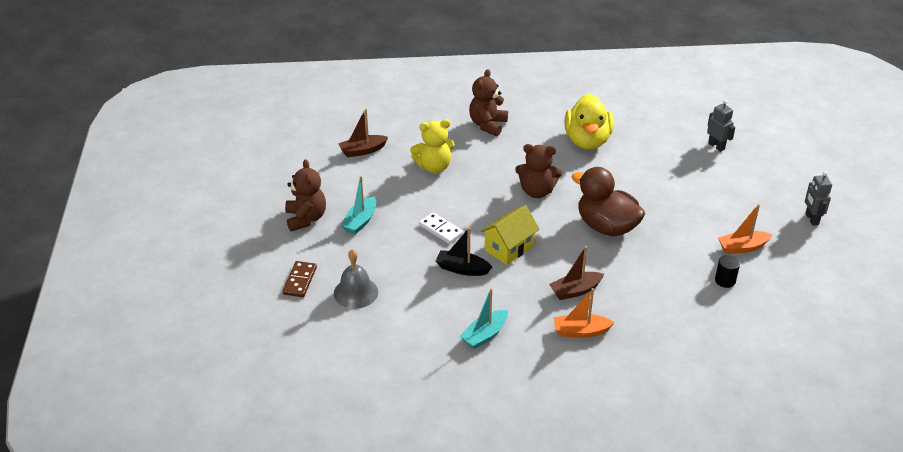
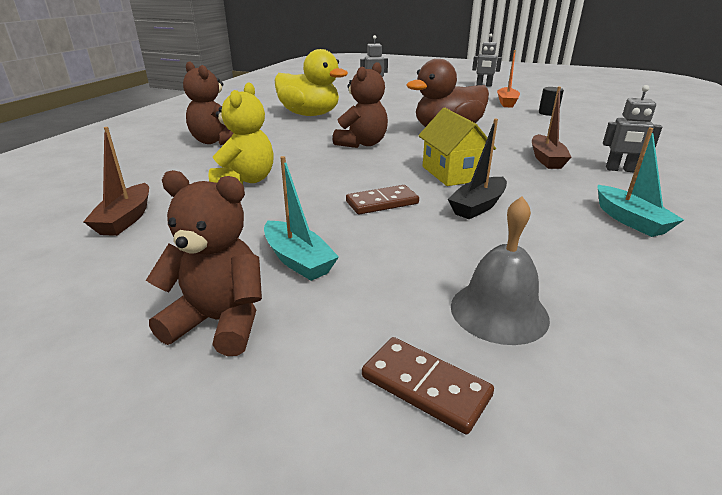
camera: 65 degrees left, 10 degrees down
white domino [419,212,463,244] -> brown domino [346,185,419,215]
orange boat [554,288,615,338] -> grey robot [603,85,662,172]

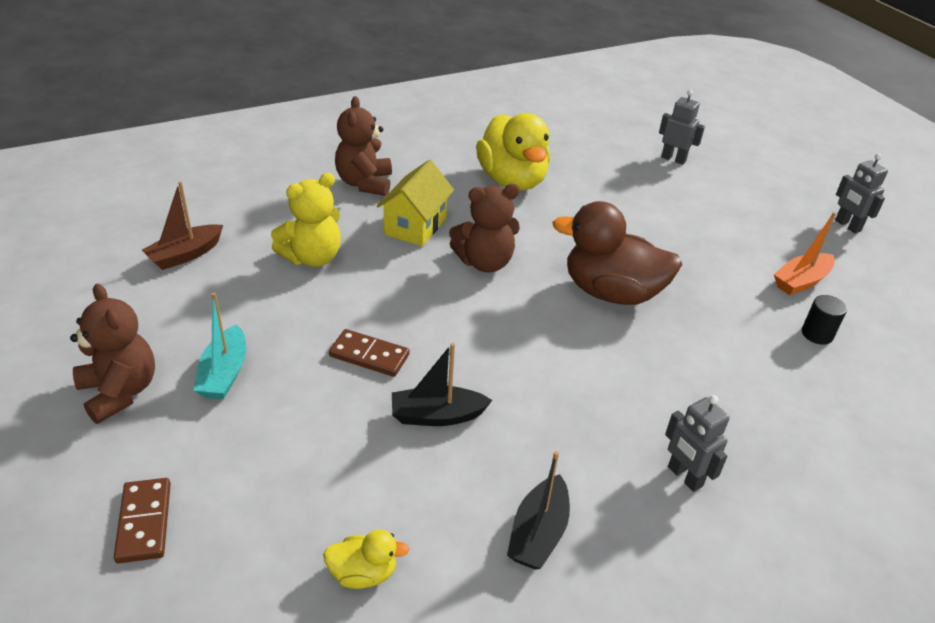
camera: 40 degrees right, 10 degrees up
yellow house [418,108,496,186] -> yellow house moved to [377,160,454,246]
grey bell [451,196,550,345] -> none
brown boat [532,87,571,169] -> none
turquoise boat [597,128,684,237] -> black boat [507,451,570,570]
none -> yellow duck [323,529,409,589]

